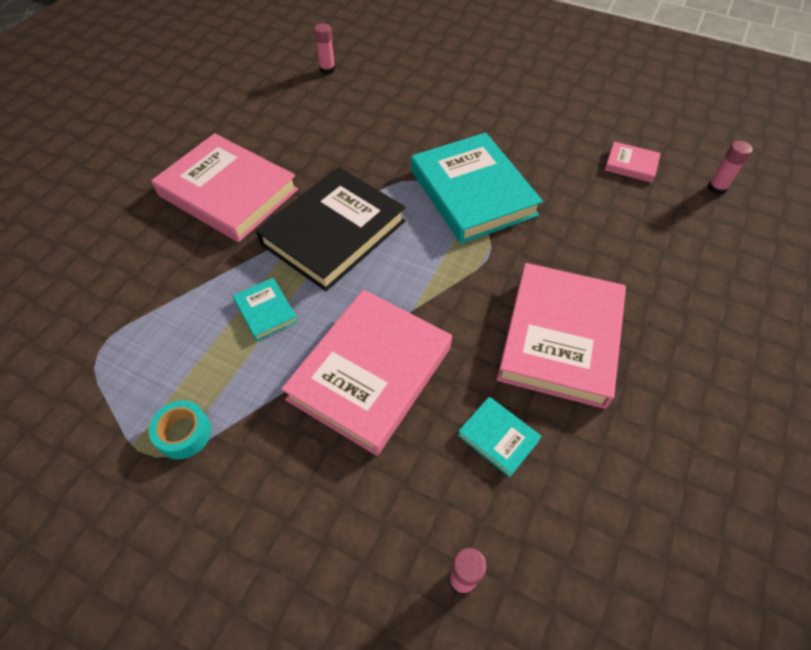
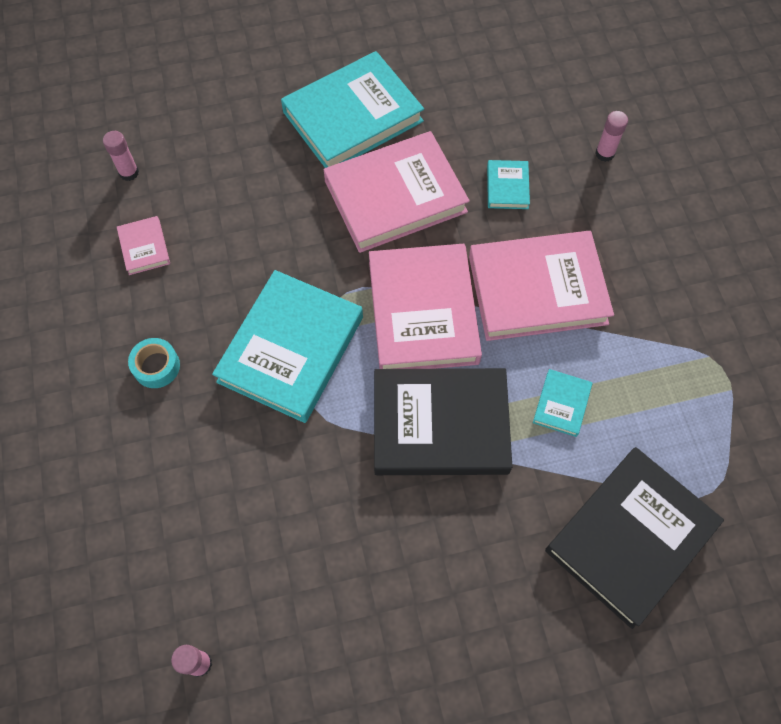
camera: 130 degrees left, 10 degrees up
turquoise tape [149,400,211,459] -> turquoise tape moved to [128,338,180,388]
pink book [151,133,298,242] -> pink book moved to [369,244,482,369]
none -> turquoise book [281,51,424,168]
none -> black book [545,447,724,629]

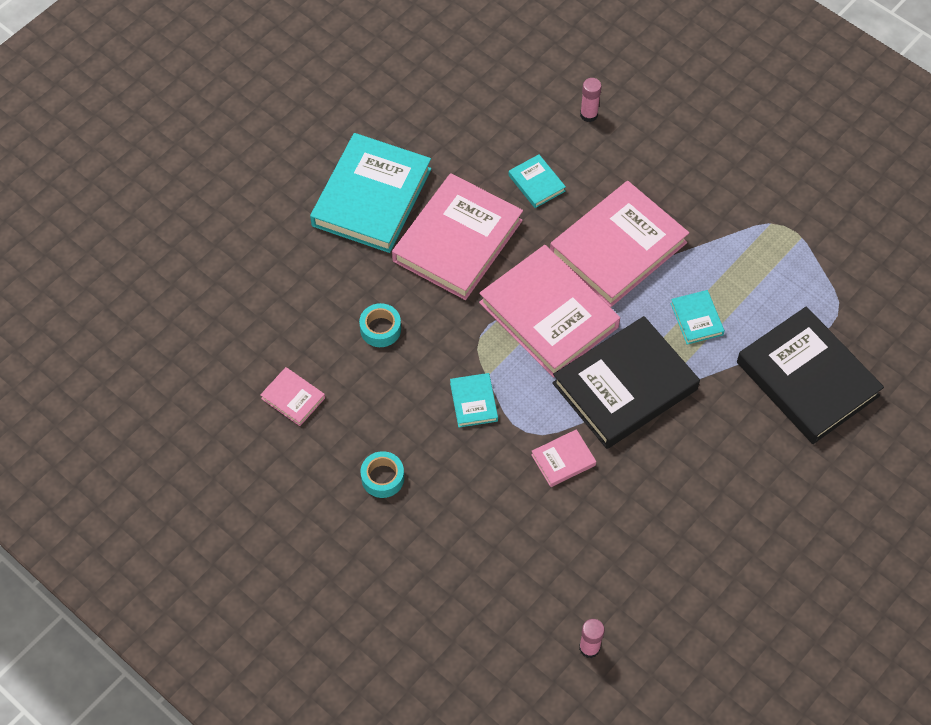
camera: 35 degrees left, 5 degrees down
pink glue stick [103,131,139,181] -> none
turquoise book [212,270,363,423] -> turquoise book [450,373,498,427], size x0.44
black book [545,447,724,629] -> black book turned 45 degrees counterclockwise [737,306,884,444]
none -> turquoise tape [359,303,401,347]
none -> pink book [531,429,596,487]

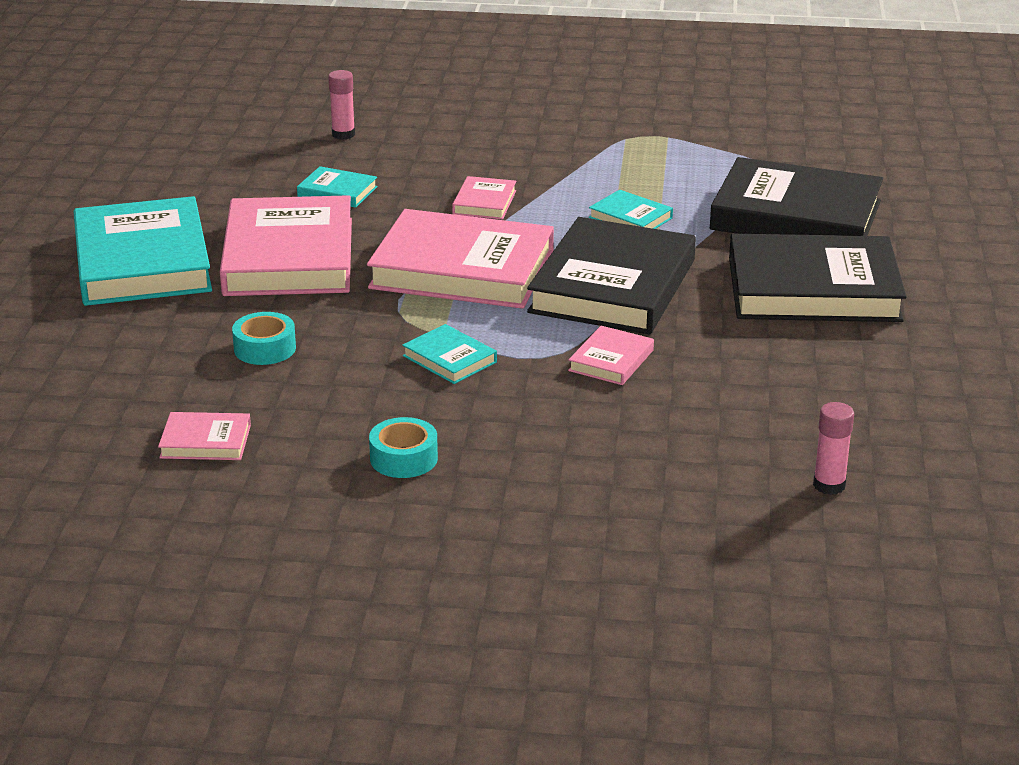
camera: 35 degrees left, 30 degrees down
pink book [550,181,689,307] -> pink book [452,176,516,220], size x0.44
none -> black book [729,234,907,322]

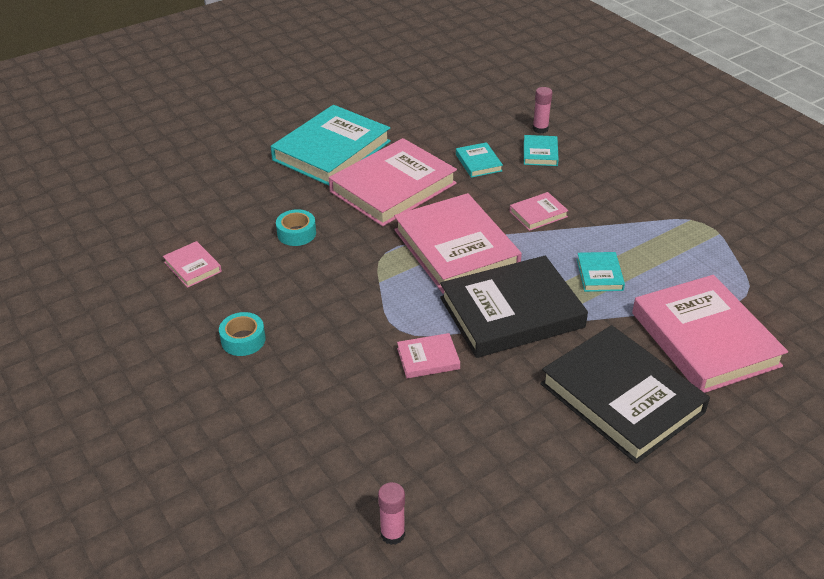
camera: 50 degrees right, 10 degrees up
turquoise book [402,324,497,384] -> turquoise book moved to [524,135,559,166]
black book [710,157,883,236] -> pink book [632,275,788,393]

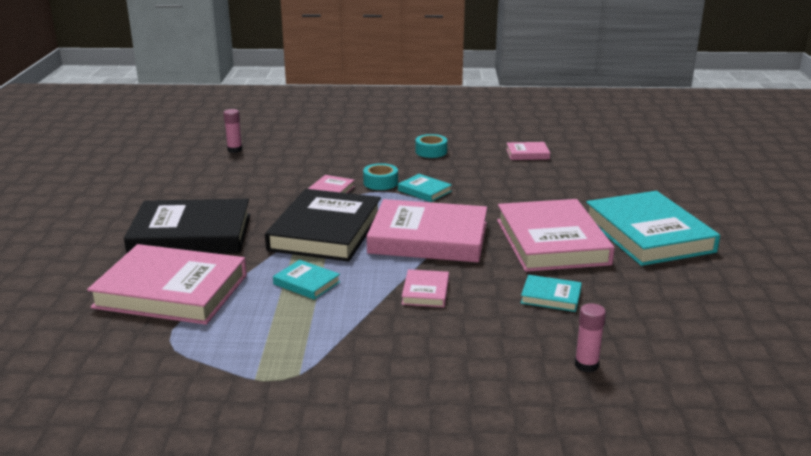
camera: 125 degrees right, 15 degrees down
turquoise tape [276,209,316,246] -> turquoise tape moved to [363,163,398,190]
turquoise book [524,135,559,166] -> turquoise book moved to [398,174,452,202]

